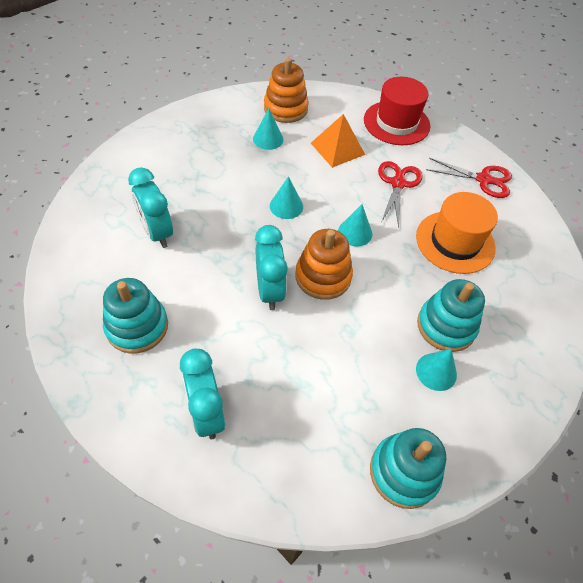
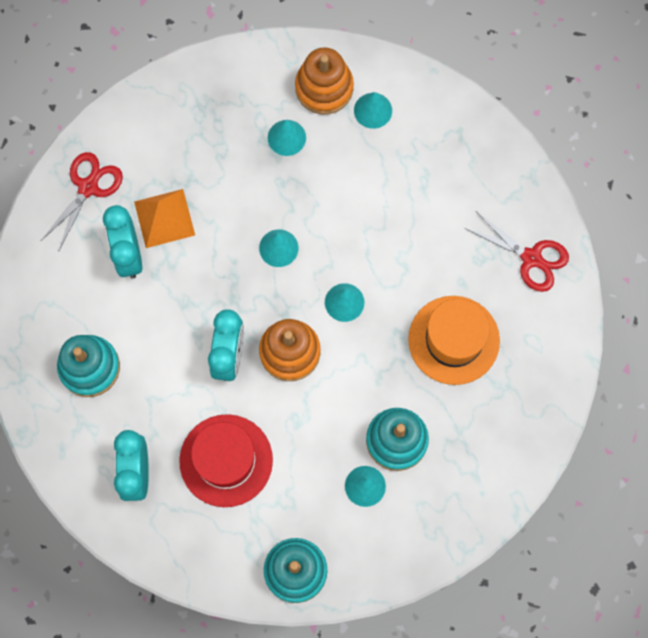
camera: 20 degrees right, 20 degrees up
orange pyramid [311,114,365,168] -> orange pyramid moved to [134,189,195,248]
red hat [364,77,430,145] -> red hat moved to [179,414,273,507]
red scissors [378,161,423,227] -> red scissors moved to [41,152,123,250]
none -> turquoise cone [354,92,392,129]

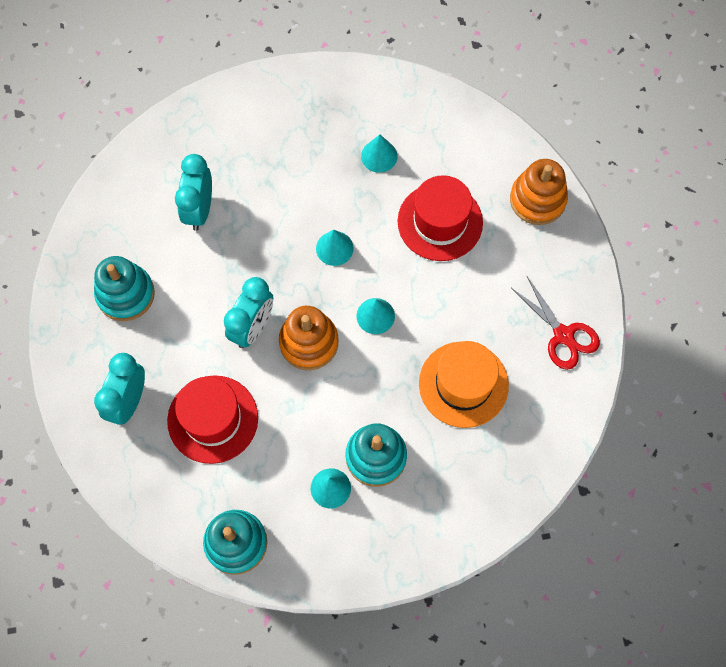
camera: 20 degrees right, 5 degrees down
red scissors [41,152,123,250] -> none
orange pyramid [134,189,195,248] -> none
orange stacking toy [295,47,354,115] -> orange stacking toy moved to [510,159,568,225]
turquoise cone [354,92,392,129] -> none
none -> red hat [398,175,483,261]

